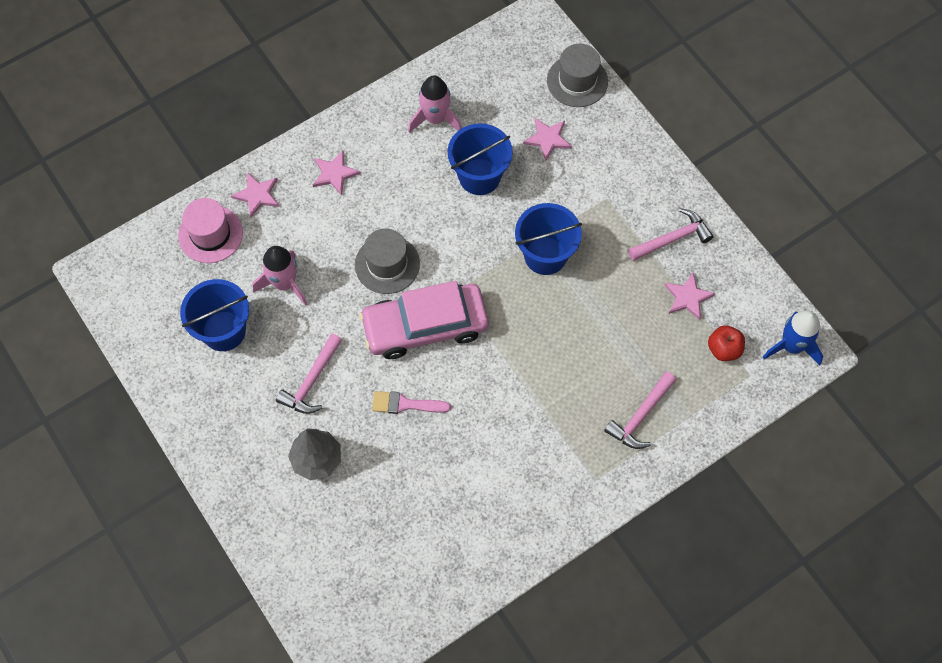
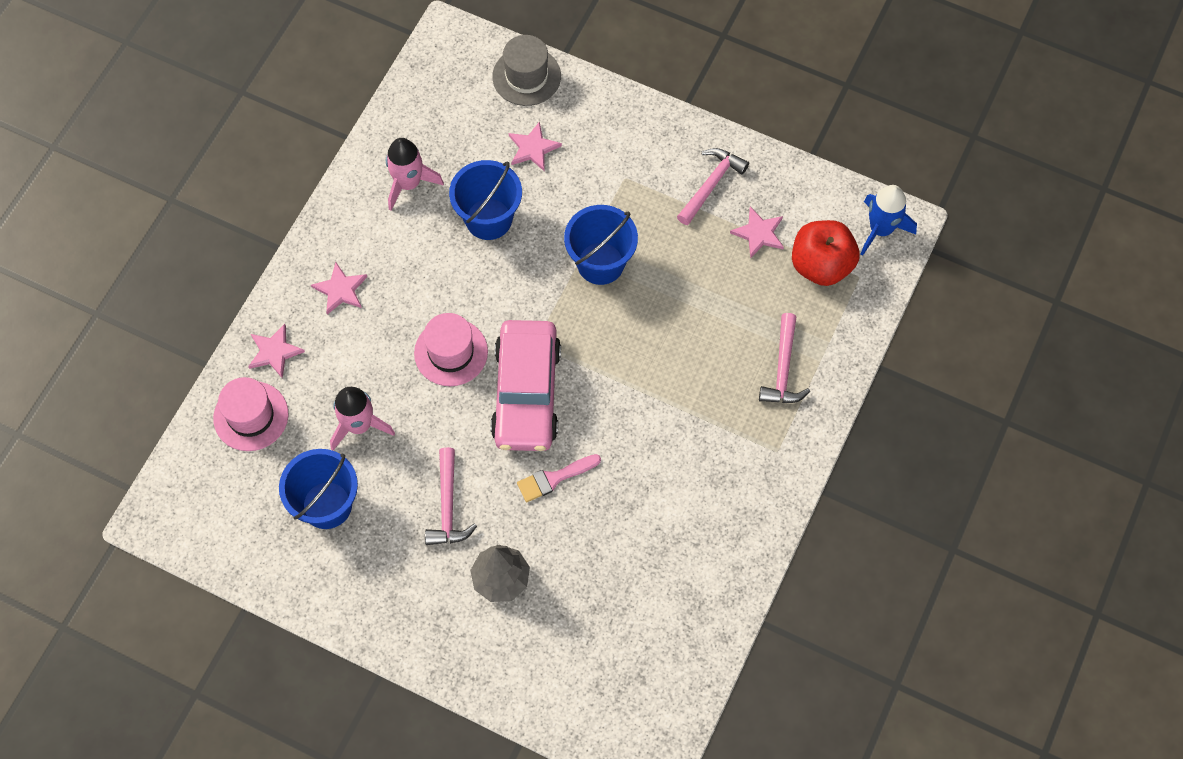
camera: 30 degrees left, 0 degrees up
grey hat [355,228,420,294] -> pink hat [414,313,488,386]
pink car [359,281,489,359] -> pink car turned 45 degrees counterclockwise [491,320,561,451]
red apple [708,325,745,361] -> red apple [792,220,859,286], size x1.69

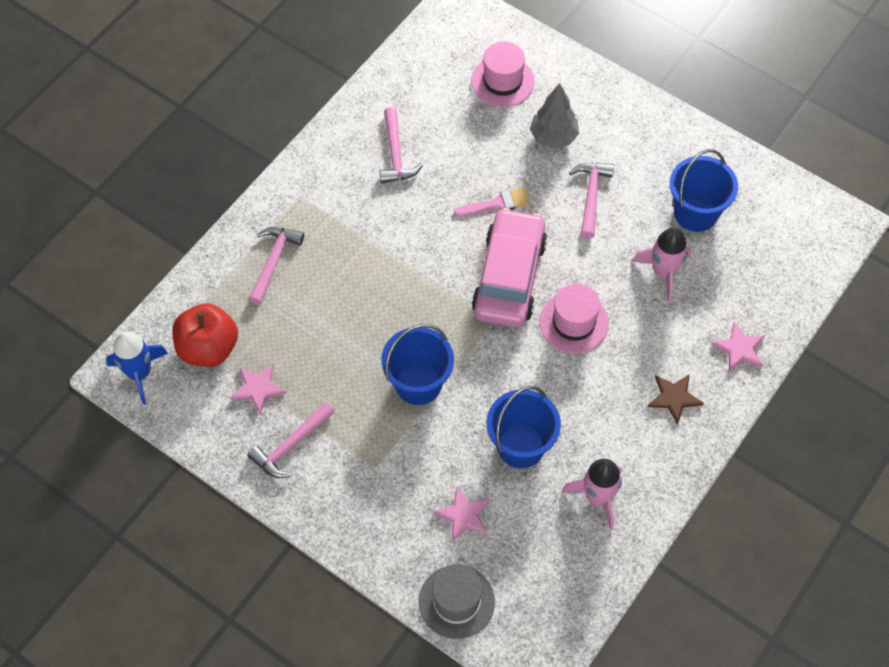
camera: 170 degrees left, 5 degrees down
pink hat [213,377,288,451] -> pink hat moved to [471,41,535,107]
pink star [311,262,367,315] -> brown star [648,374,704,425]
none -> pink hammer [379,107,423,183]

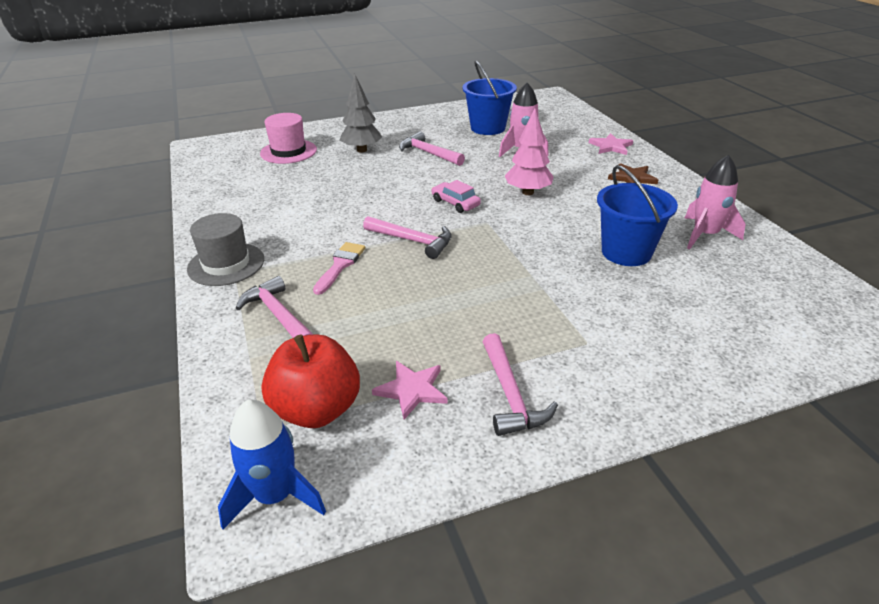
camera: 55 degrees left, 25 degrees down
pink hammer [379,107,423,183] -> pink hammer moved to [363,216,452,259]
blue bucket [381,324,454,405] -> none
grey hat [419,564,495,639] -> grey hat moved to [187,213,264,286]
pink star [434,487,490,542] -> none
pink brush [454,187,530,217] -> pink brush moved to [313,242,365,295]
pink car [472,208,547,327] -> pink car [432,180,481,213], size x0.44
pink hat [539,284,609,354] -> pink tree [505,108,554,195]

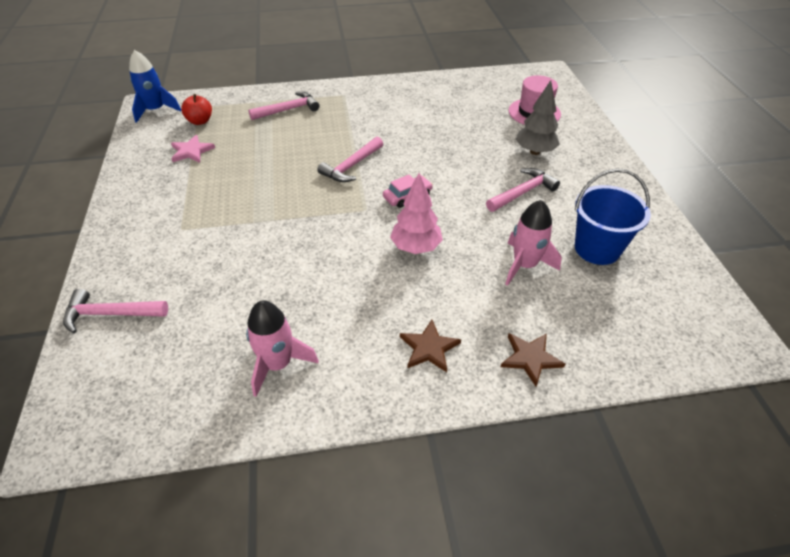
camera: 100 degrees right, 10 degrees up
grey hat [187,213,264,286] -> none
red apple [261,334,360,428] -> red apple [181,94,212,125], size x0.59
pink brush [313,242,365,295] -> none
pink hammer [483,333,558,436] -> pink hammer moved to [63,289,168,333]
pink star [589,133,633,155] -> brown star [501,333,565,387]
blue bucket [597,165,678,266] -> none

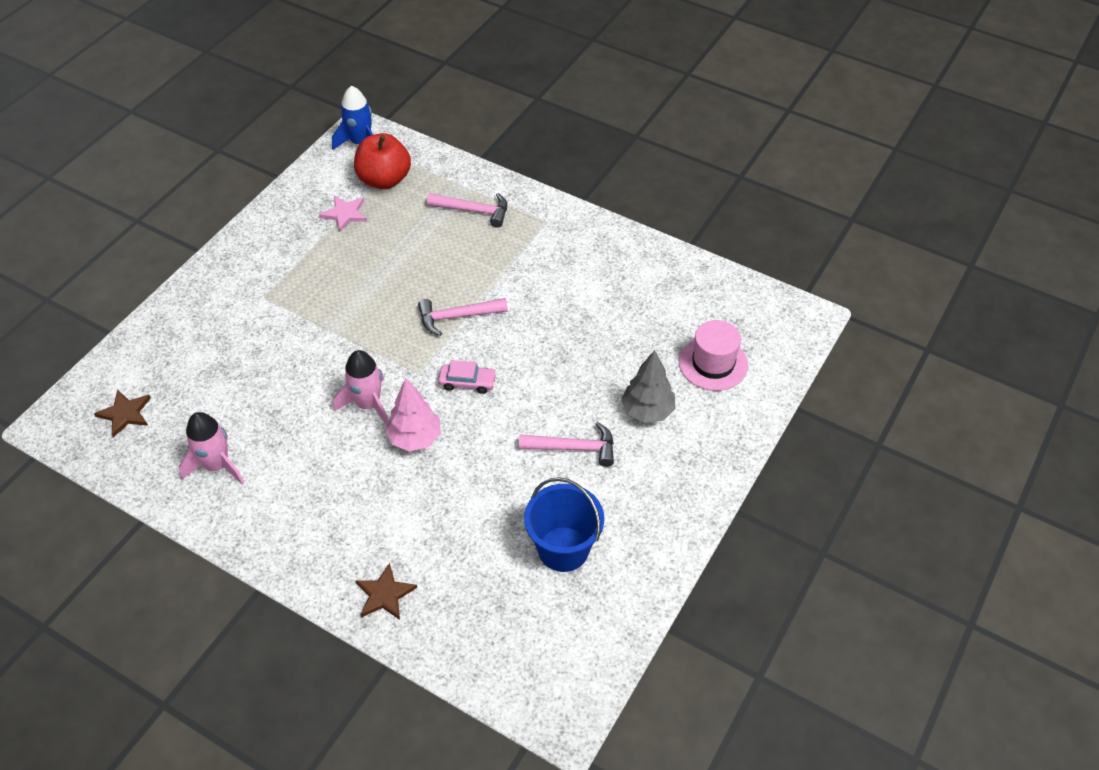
camera: 40 degrees right, 5 degrees up
pink hammer [63,289,168,333] -> none
red apple [181,94,212,125] -> red apple [354,133,411,189], size x1.69
brown star [400,320,461,372] -> brown star moved to [94,389,151,437]
pink rocket [505,200,561,286] -> pink rocket moved to [333,350,389,426]

